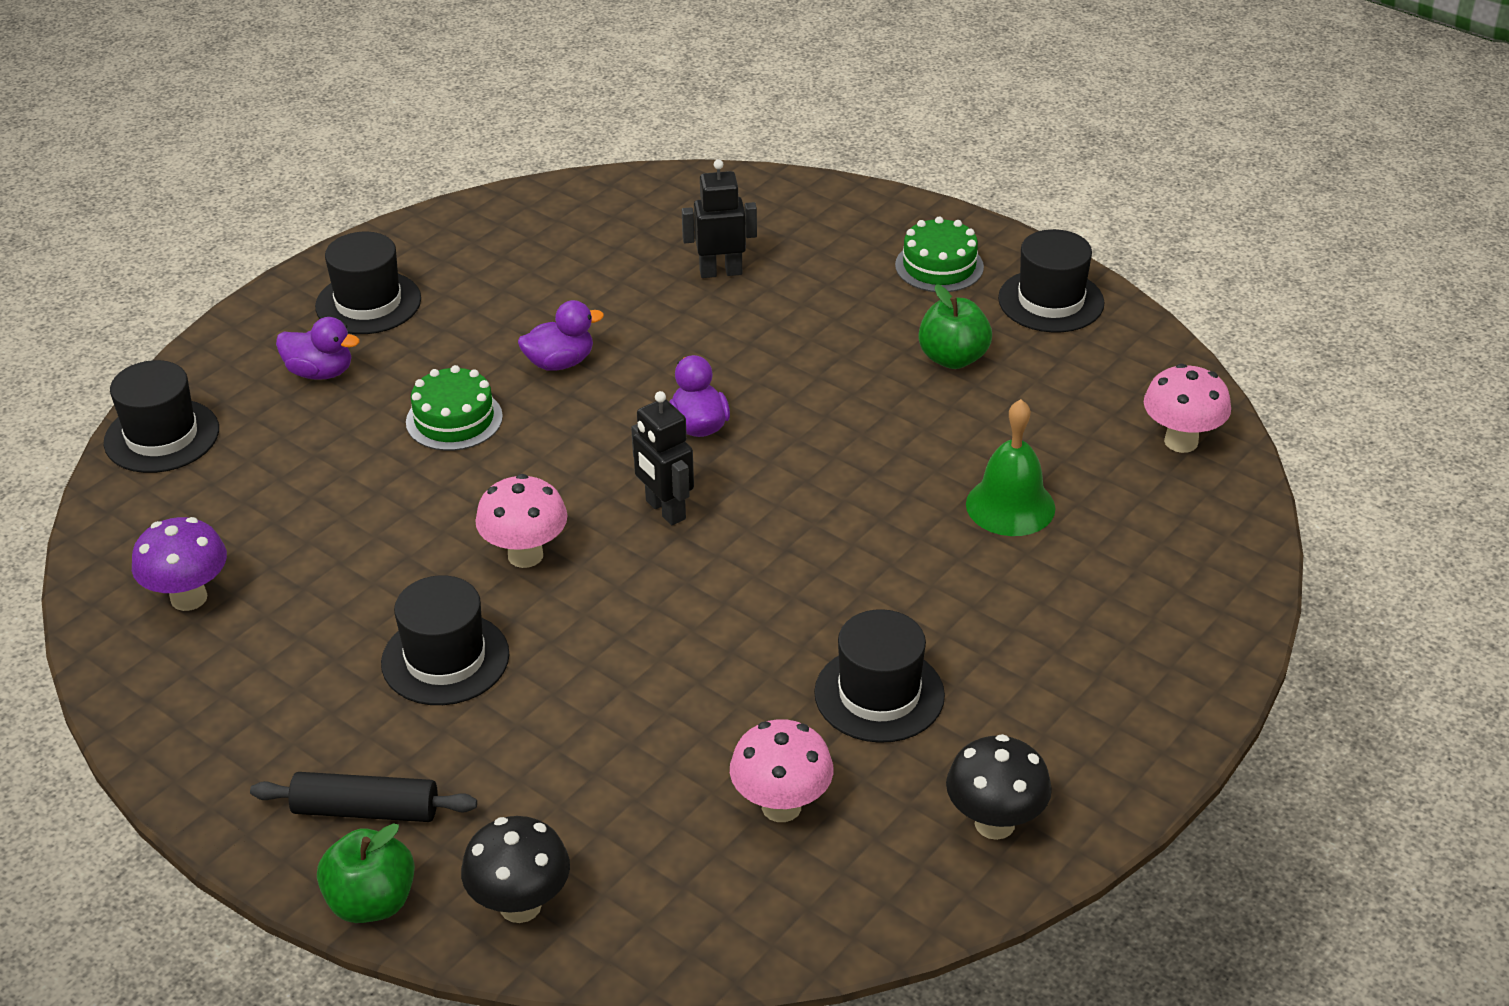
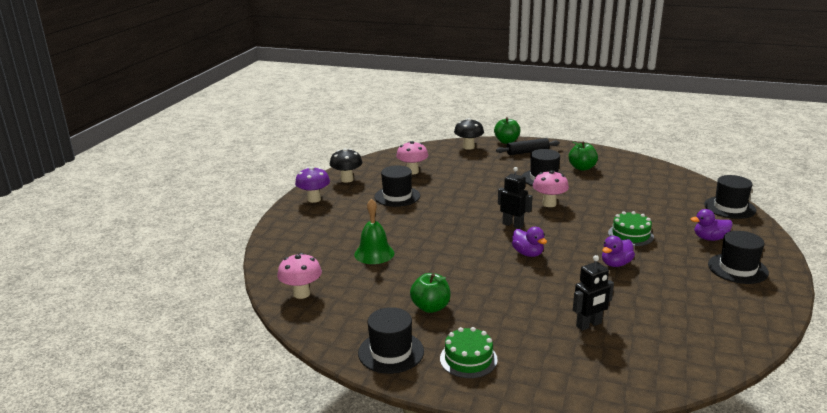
camera: 160 degrees right, 15 degrees down
purple mushroom [132,517,227,611] -> purple mushroom moved to [295,167,330,203]
none -> green apple [568,141,598,171]

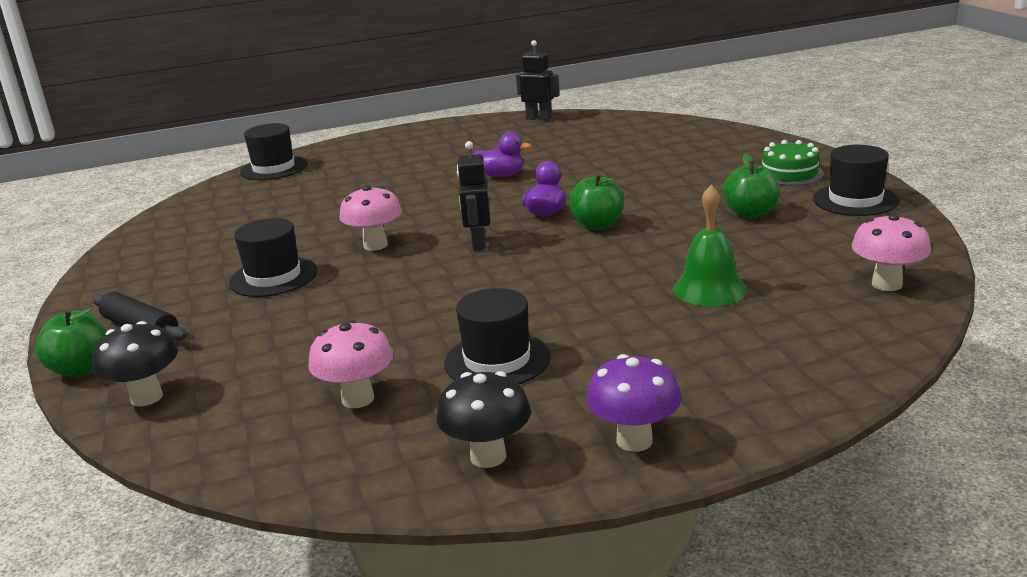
camera: 125 degrees left, 0 degrees up
green apple [568,141,598,171] -> green apple moved to [569,174,624,230]
black robot [573,255,614,331] -> black robot moved to [516,40,560,121]
green cake [608,211,654,246] -> none
purple duck [690,209,733,241] -> none
black hat [708,231,769,284] -> none

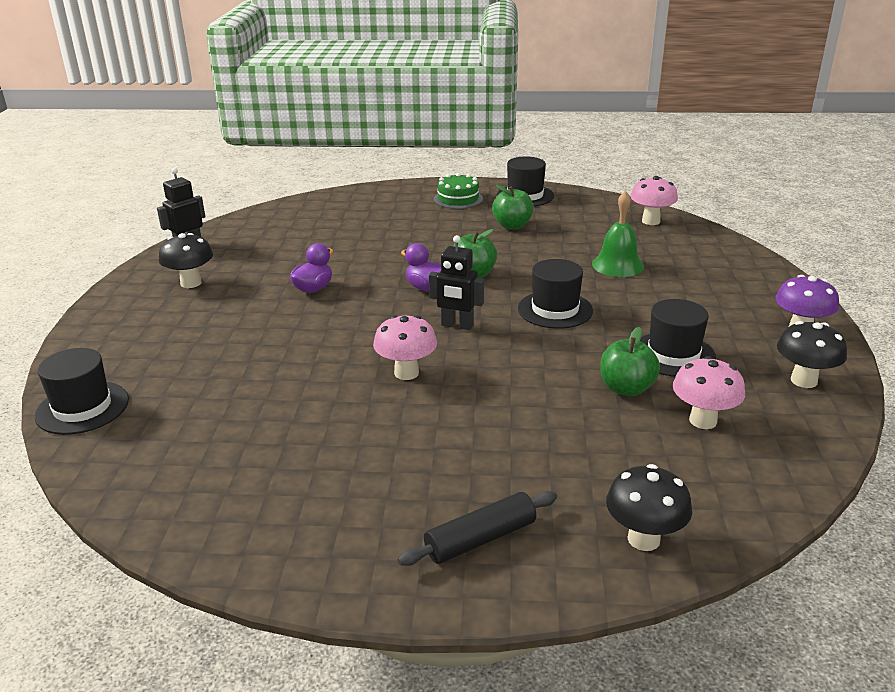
camera: 70 degrees left, 5 degrees up
green apple [35,308,107,377] -> green apple moved to [600,327,660,396]
black hat [229,218,317,297] -> black hat moved to [518,259,593,329]
none -> black mushroom [159,233,213,288]

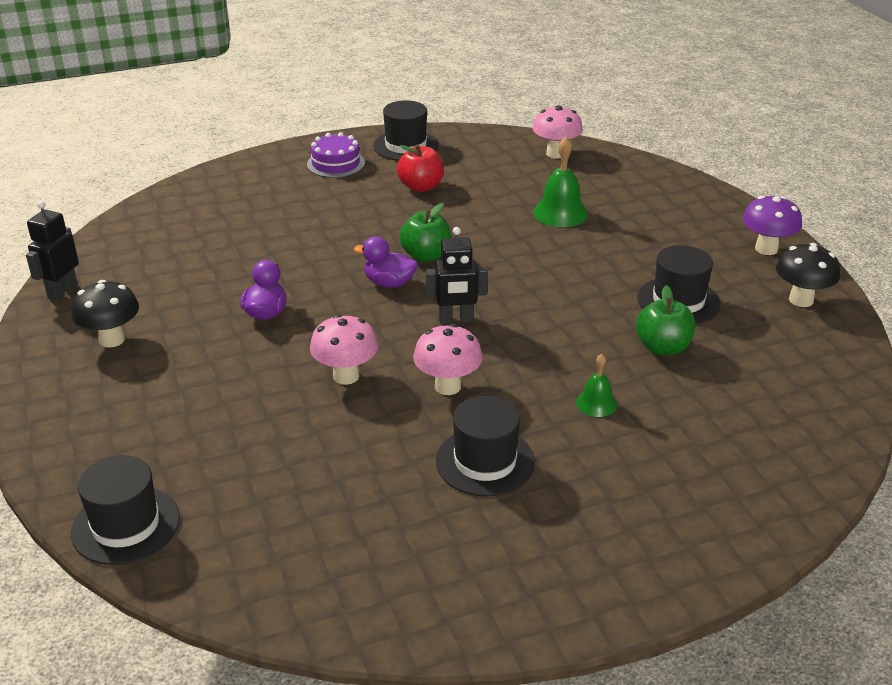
camera: 25 degrees left, 5 degrees up
black rolling pin [398,491,557,566] -> none
green cake [434,173,483,209] -> purple cake [307,132,365,178]
green apple [492,185,534,230] -> red apple [397,145,444,192]
black hat [518,259,593,329] -> black hat moved to [436,396,535,497]
black mushroom [606,464,692,551] -> none
pink mushroom [673,356,745,429] -> pink mushroom moved to [310,314,378,385]
none -> green bell [576,354,617,417]

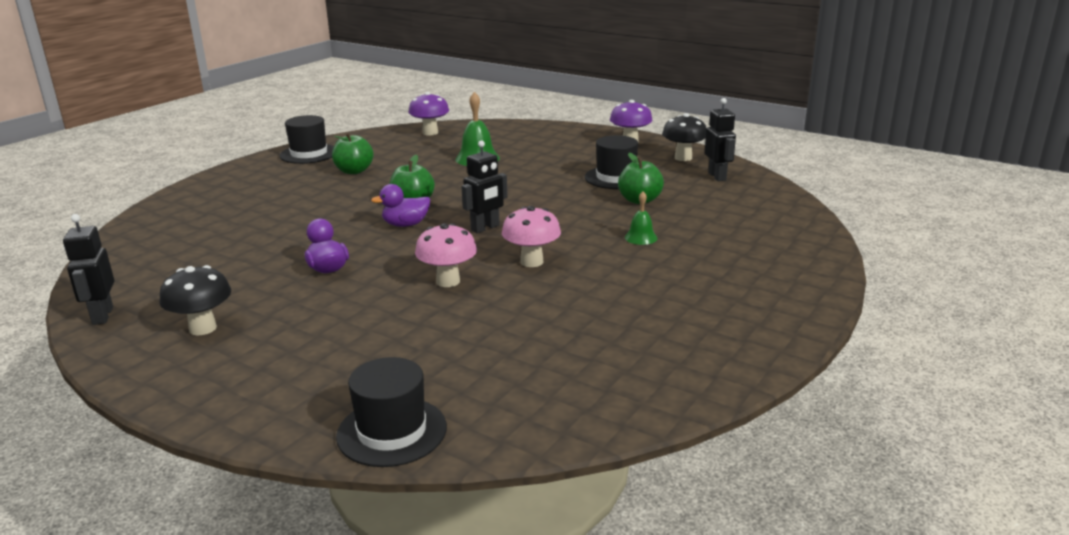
camera: 35 degrees left, 10 degrees down
purple cake [307,132,365,178] -> none
red apple [397,145,444,192] -> green apple [332,133,374,174]
black hat [436,396,535,497] -> none
pink mushroom [533,105,583,159] -> purple mushroom [408,92,449,136]
none -> black robot [705,98,736,181]

